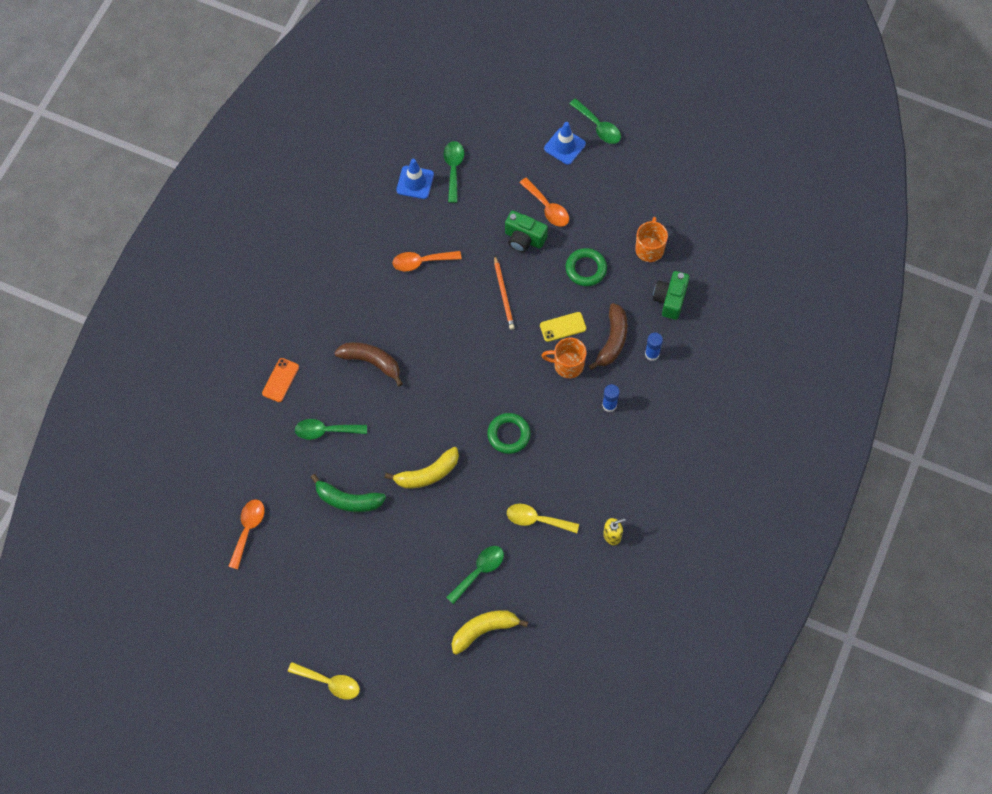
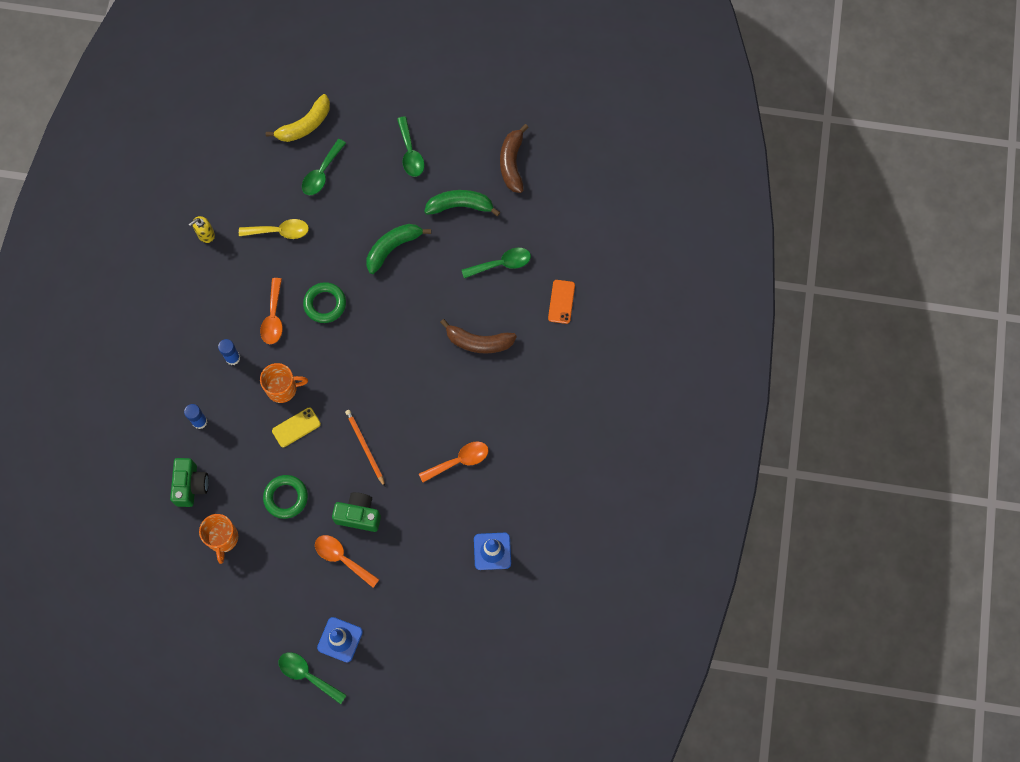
camera: 165 degrees right, 5 degrees up
orange spoon [228,499,265,569] -> orange spoon moved to [260,278,283,344]
yellow spoon [288,662,360,699] -> none
yellow banana [385,447,459,489] -> green banana [366,224,431,274]
green spoon [444,141,464,203] -> green spoon moved to [397,116,425,177]
brown banana [589,303,627,370] -> brown banana moved to [500,124,529,193]

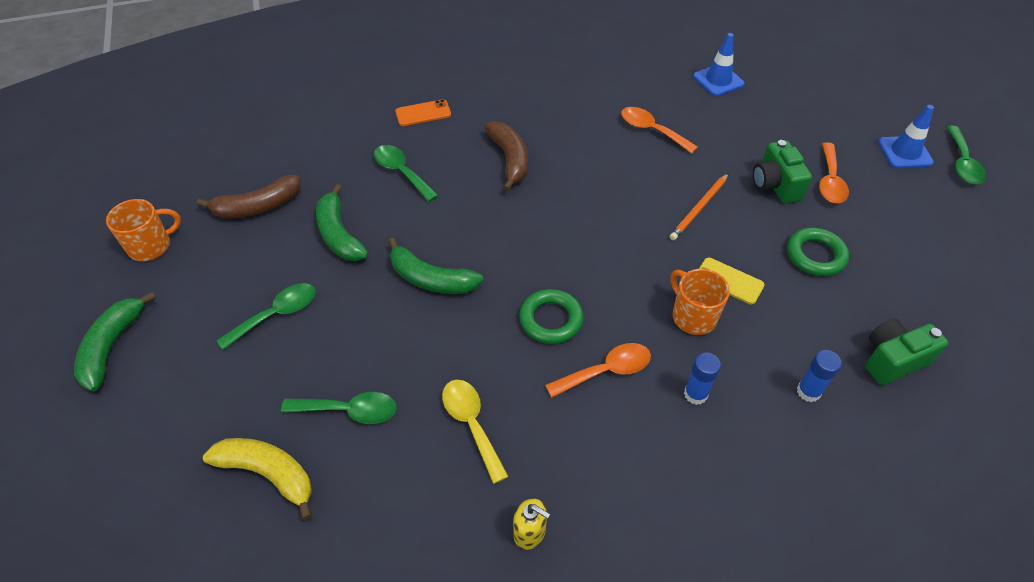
camera: 115 degrees left, 20 degrees down
orange mug [199,514,238,564] -> orange mug moved to [106,199,181,261]
none -> green banana [74,292,156,391]

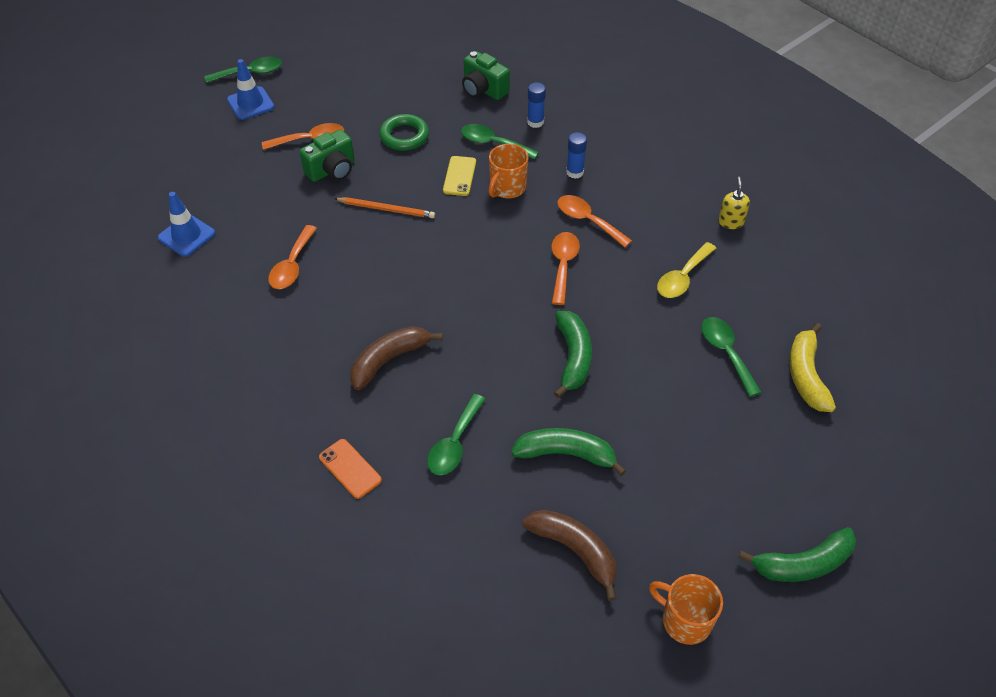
camera: 115 degrees left, 0 degrees up
green spoon [216,283,316,350] -> green spoon moved to [461,124,539,160]
green banana [316,184,369,261] -> green banana turned 120 degrees counterclockwise [511,428,626,476]
green ring [519,289,583,344] -> orange spoon [552,232,580,305]

